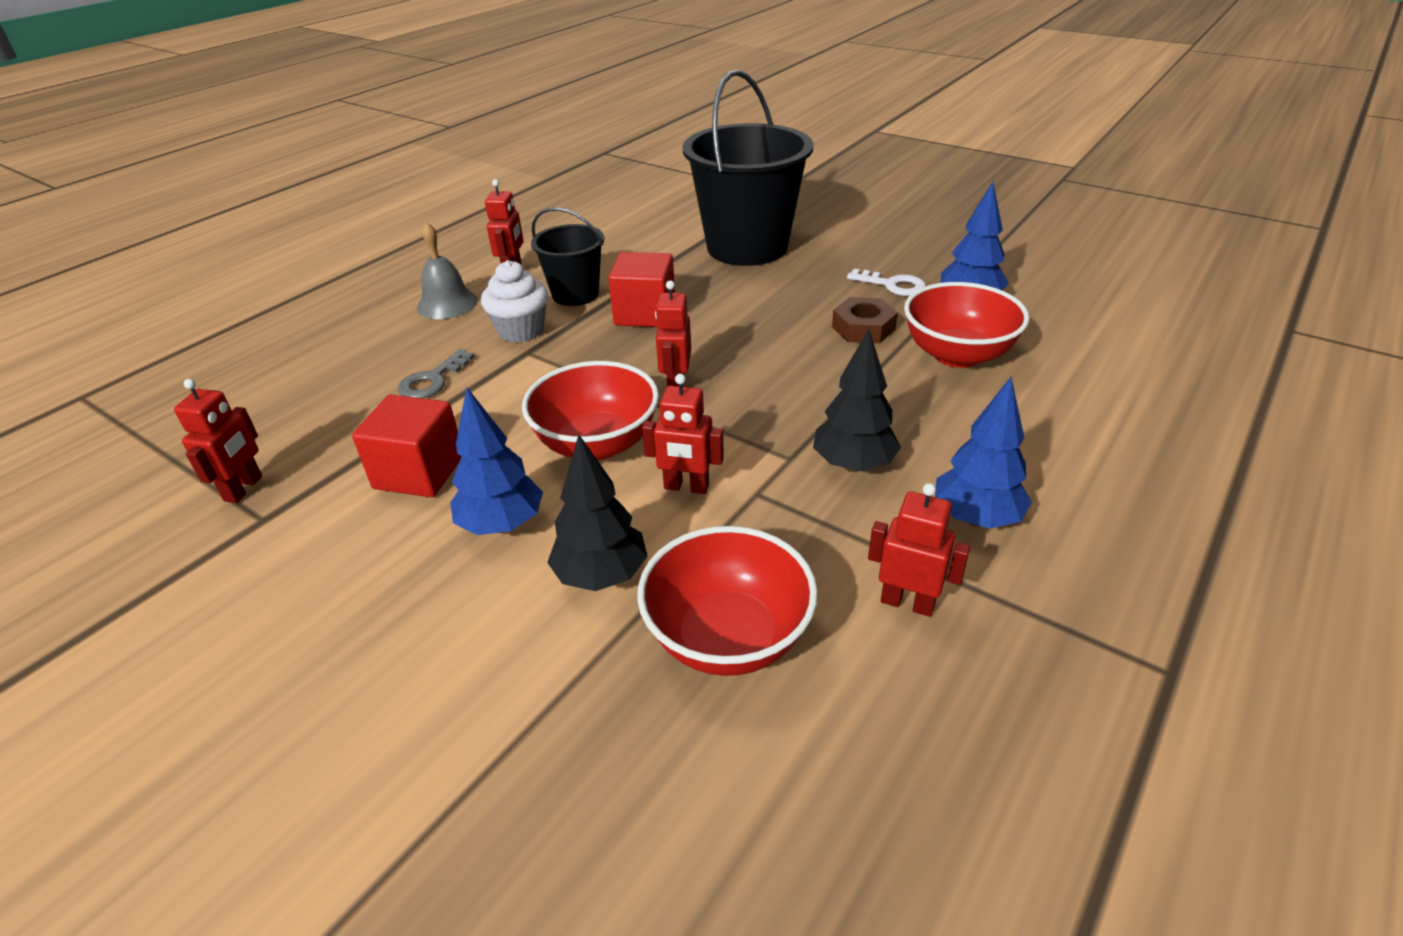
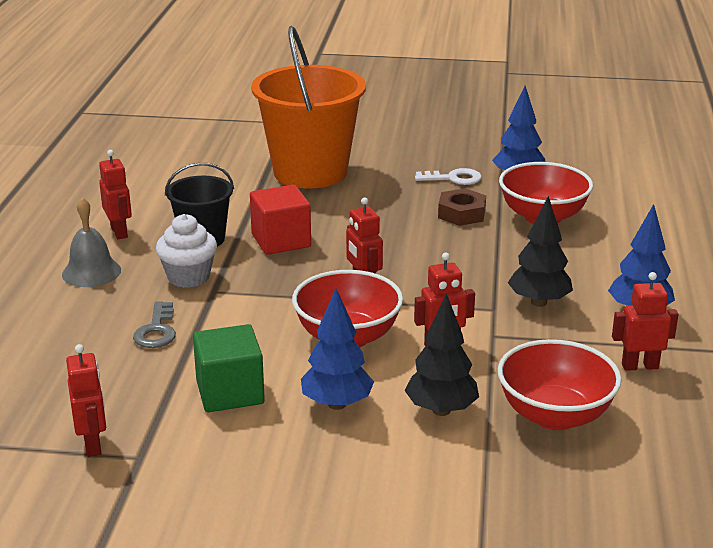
camera: 30 degrees left, 10 degrees down
red cube [352,395,462,497] -> green cube [193,324,265,412]
black bucket [682,69,813,266] -> orange bucket [251,26,366,188]

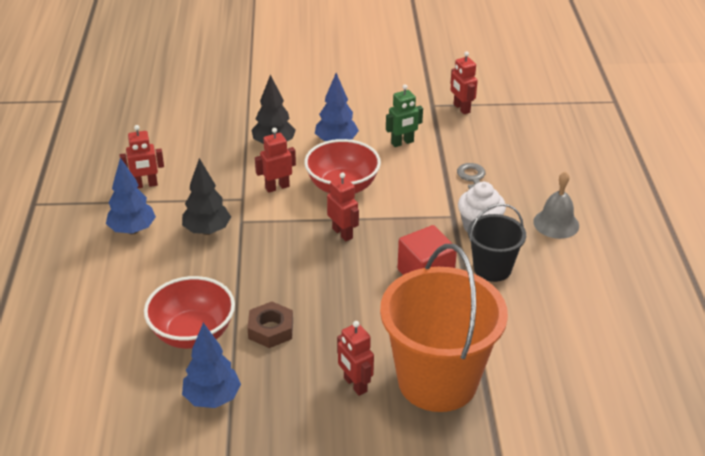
camera: 170 degrees right, 10 degrees up
red robot [99,150,132,239] -> red robot moved to [337,321,374,396]
green cube [193,324,265,412] -> green robot [386,84,423,147]
white key [415,168,482,185] -> none
red bowl [498,339,622,430] -> none

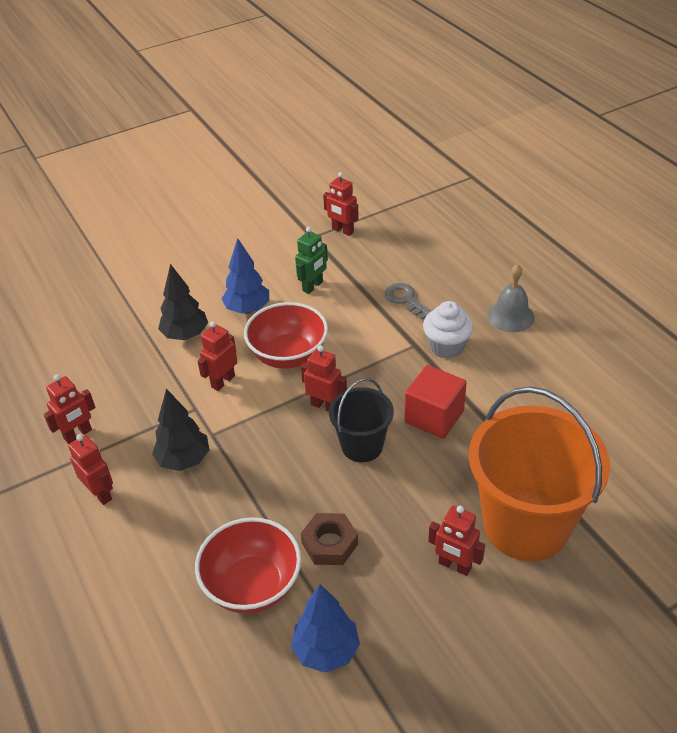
camera: 25 degrees left, 5 degrees up
blue tree [106,157,156,234] -> red robot [68,434,113,505]
black bucket [468,203,526,282] -> black bucket moved to [329,378,394,462]

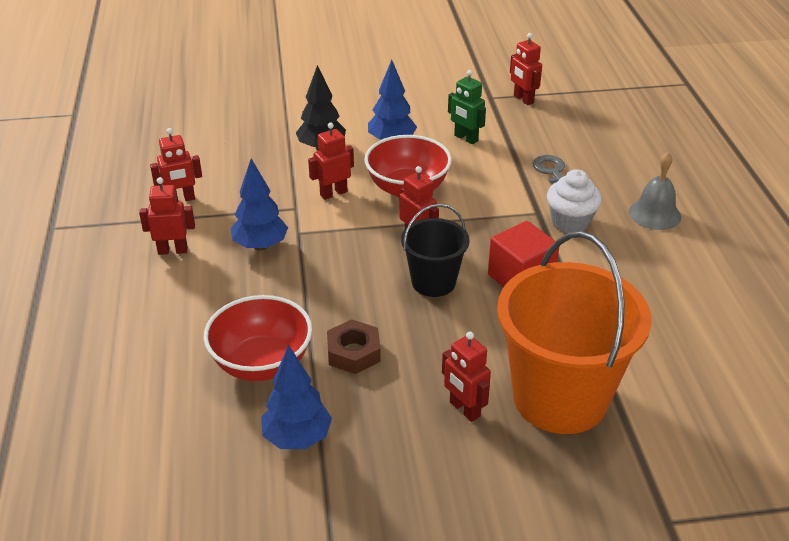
camera: 20 degrees right, 5 degrees down
red robot [68,434,113,505] -> red robot turned 75 degrees counterclockwise [139,177,195,255]
black tree [152,389,209,471] -> blue tree [231,159,288,251]
green robot [295,227,328,294] -> green robot turned 75 degrees clockwise [448,70,486,144]

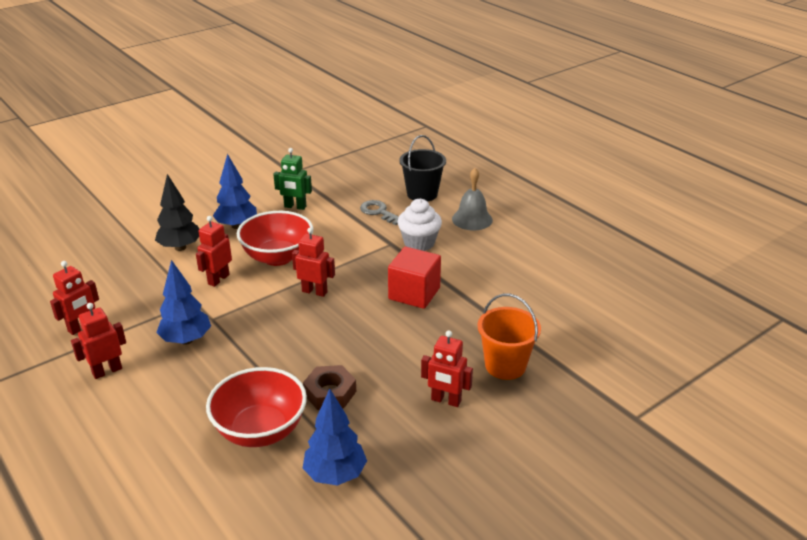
camera: 30 degrees left, 5 degrees down
black bucket [401,204,470,297] -> black bucket moved to [399,135,446,202]
orange bucket [497,231,651,434] -> orange bucket [478,294,541,380], size x0.53
red robot [510,33,542,105] -> none

